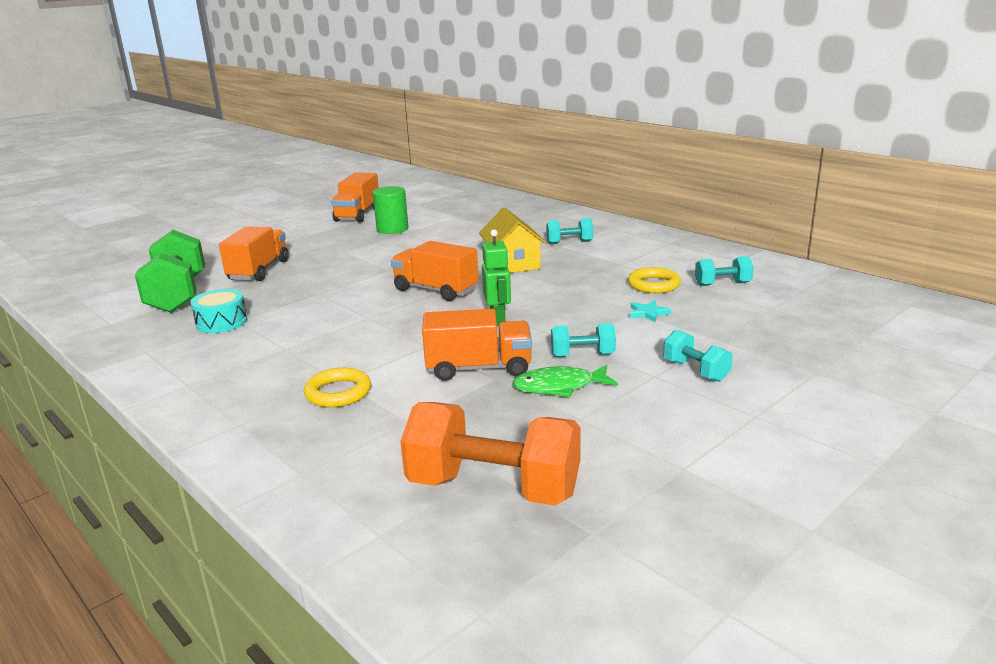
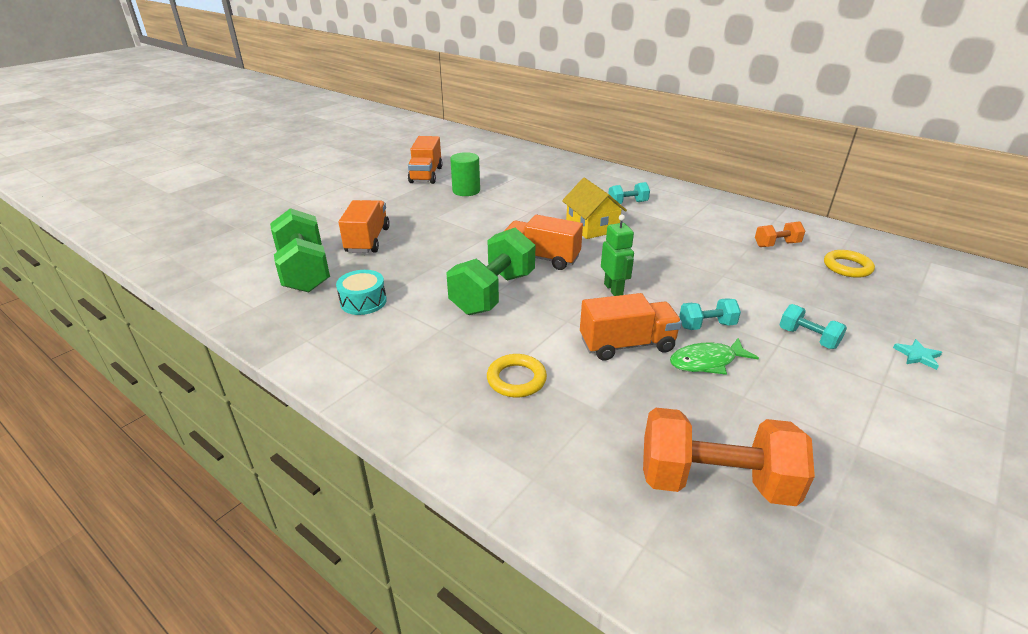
camera: 10 degrees left, 10 degrees up
yellow ring [628,267,681,293] -> yellow ring moved to [824,250,875,278]
turquoise star [630,300,671,322] -> turquoise star moved to [893,339,942,370]
turquoise dumbbell [695,256,754,286] -> orange dumbbell [755,221,805,247]
none -> green dumbbell [446,228,535,315]

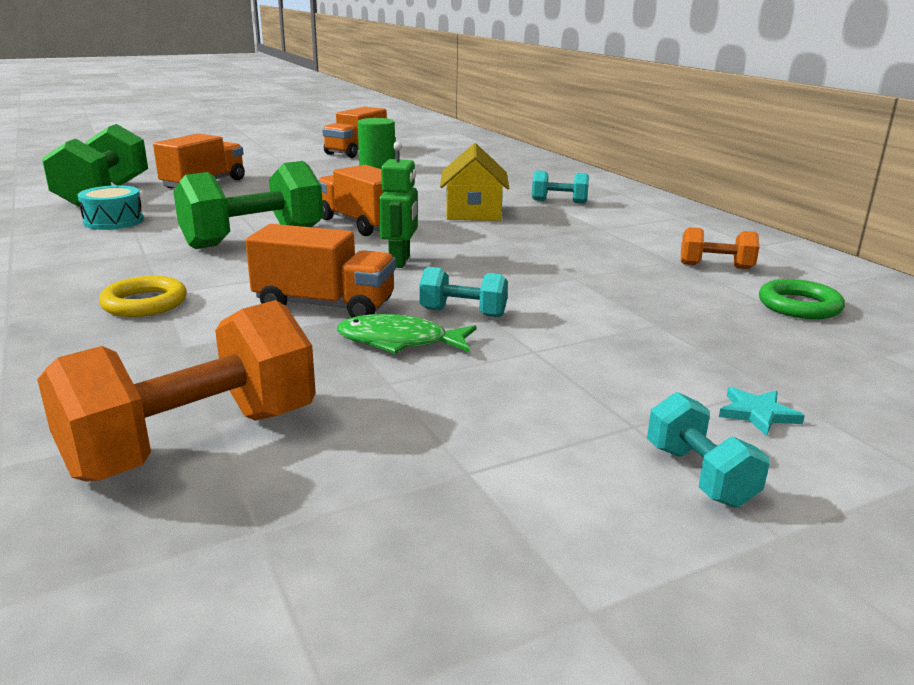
camera: 25 degrees right, 10 degrees down
orange dumbbell [643,408,815,506] -> orange dumbbell turned 75 degrees counterclockwise [37,300,316,482]
turquoise dumbbell [779,304,847,349] -> turquoise dumbbell moved to [647,392,770,508]
yellow ring [824,250,875,278] -> green ring [759,279,845,319]

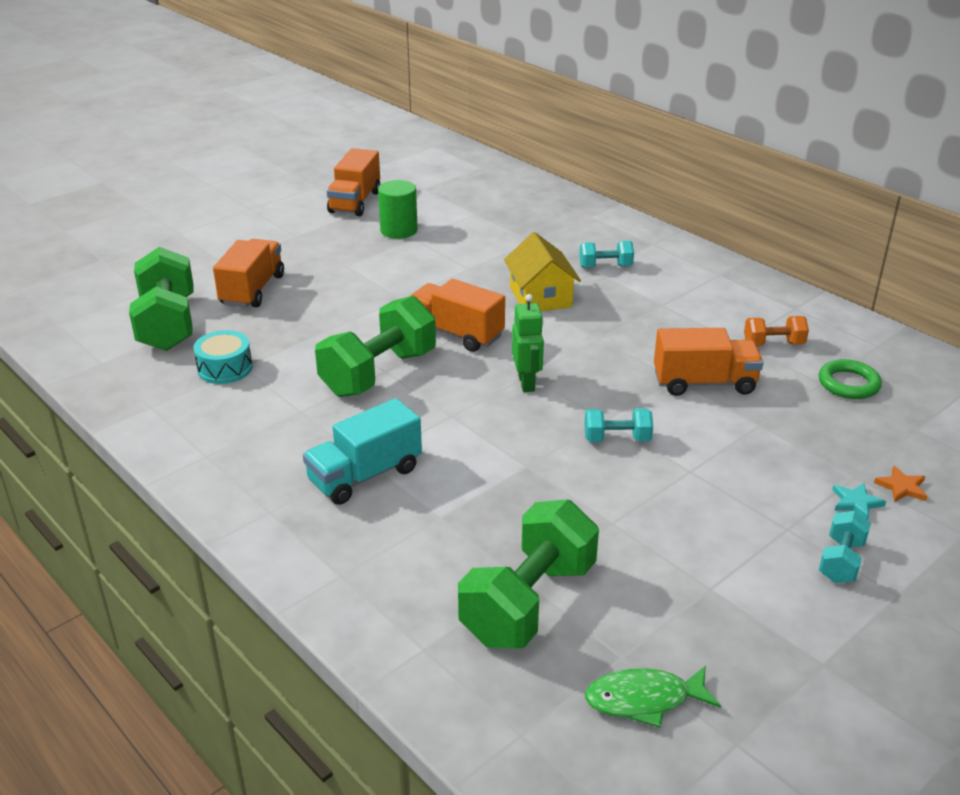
camera: 15 degrees left, 10 degrees up
orange dumbbell [37,300,316,482] -> green dumbbell [458,500,599,648]
yellow ring [99,276,187,317] -> turquoise truck [303,398,422,505]
orange truck [245,224,396,318] -> orange truck moved to [654,328,763,396]
green fish [337,314,476,354] -> green fish moved to [585,666,721,728]
turquoise dumbbell [647,392,770,508] -> turquoise dumbbell turned 60 degrees clockwise [819,511,871,583]
none -> orange star [874,466,928,502]

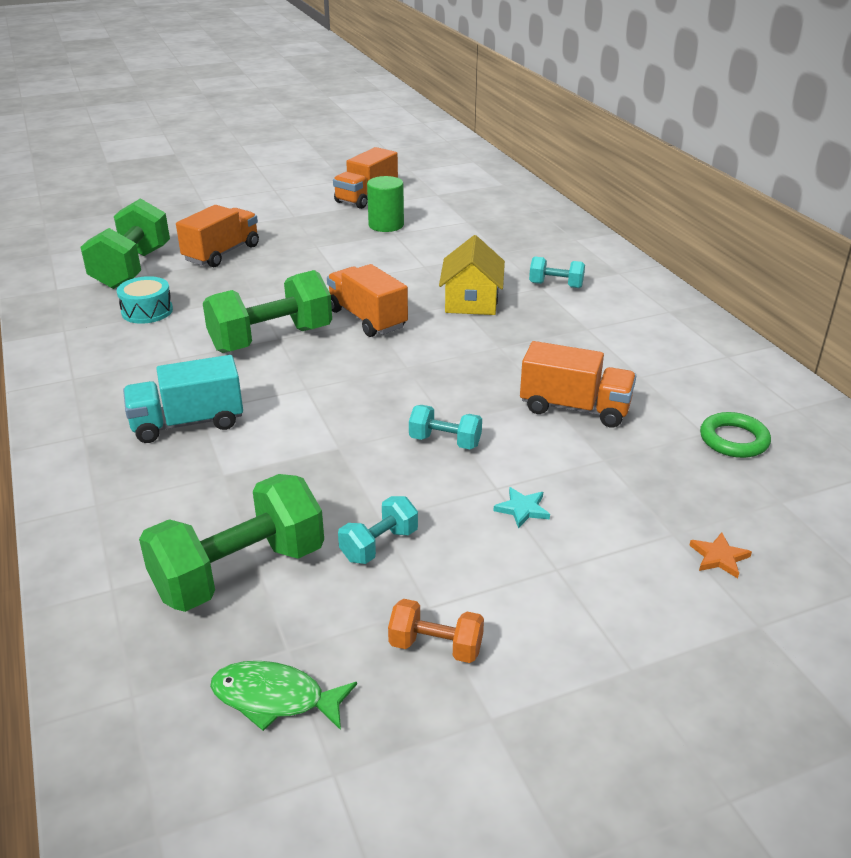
camera: 20 degrees right, 0 degrees up
green robot [512,294,544,392] -> none
orange dumbbell [744,316,809,346] -> orange dumbbell moved to [388,599,484,663]
turquoise dumbbell [819,511,871,583] -> turquoise dumbbell moved to [338,496,418,564]
turquoise star [832,483,886,521] -> turquoise star moved to [494,487,550,529]

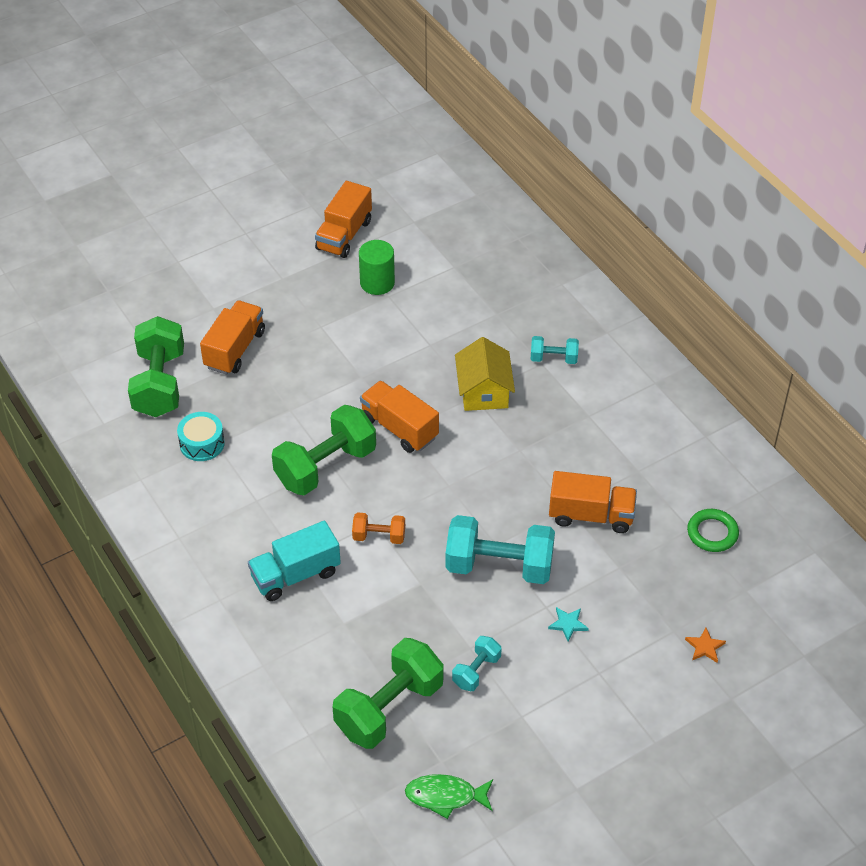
camera: 10 degrees left, 15 degrees up
orange dumbbell [388,599,484,663] -> orange dumbbell moved to [352,512,405,544]
turquoise dumbbell [409,405,482,449] -> turquoise dumbbell [445,515,555,584], size x2.00

